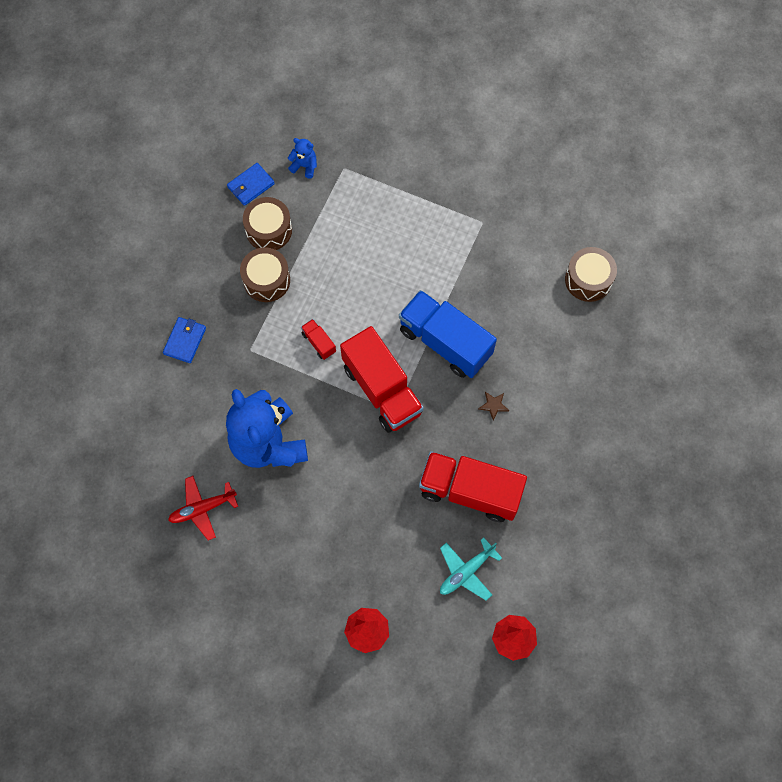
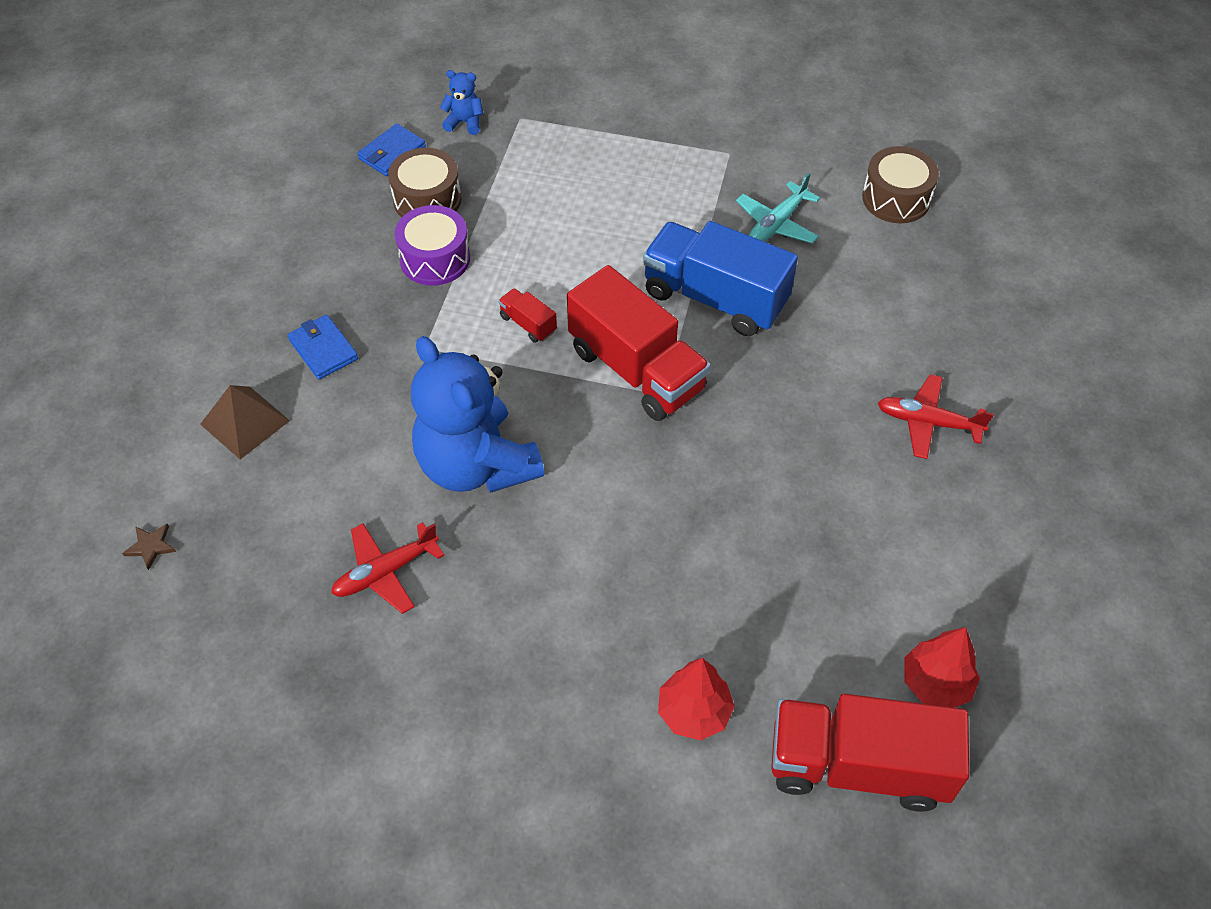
camera: 10 degrees left, 15 degrees down
blue wallet [163,317,206,363] -> blue wallet turned 45 degrees counterclockwise [288,315,358,379]
brown drum [240,247,290,302] -> purple drum [395,205,470,285]
red truck [419,451,527,522] -> red truck moved to [771,694,969,812]
turquoise plane [440,538,502,600] -> turquoise plane moved to [736,173,820,244]
brown star [479,392,509,420] -> brown star moved to [122,524,176,570]
none -> brown pyramid [200,385,290,459]
none -> red plane [878,374,994,459]

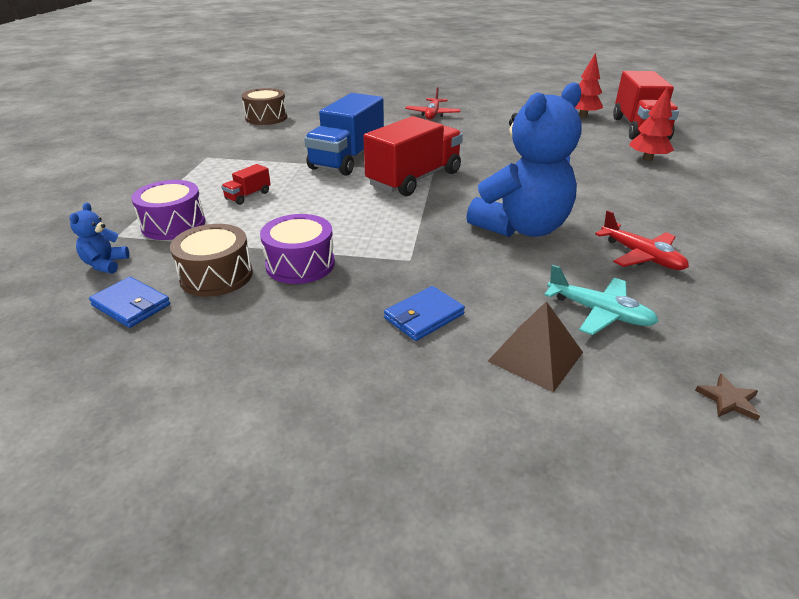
camera: 95 degrees left, 20 degrees down
red truck [498,288,557,343] -> red truck moved to [221,164,271,205]
turquoise plane [736,173,820,244] -> turquoise plane moved to [544,265,659,335]
none -> purple drum [131,180,206,240]

